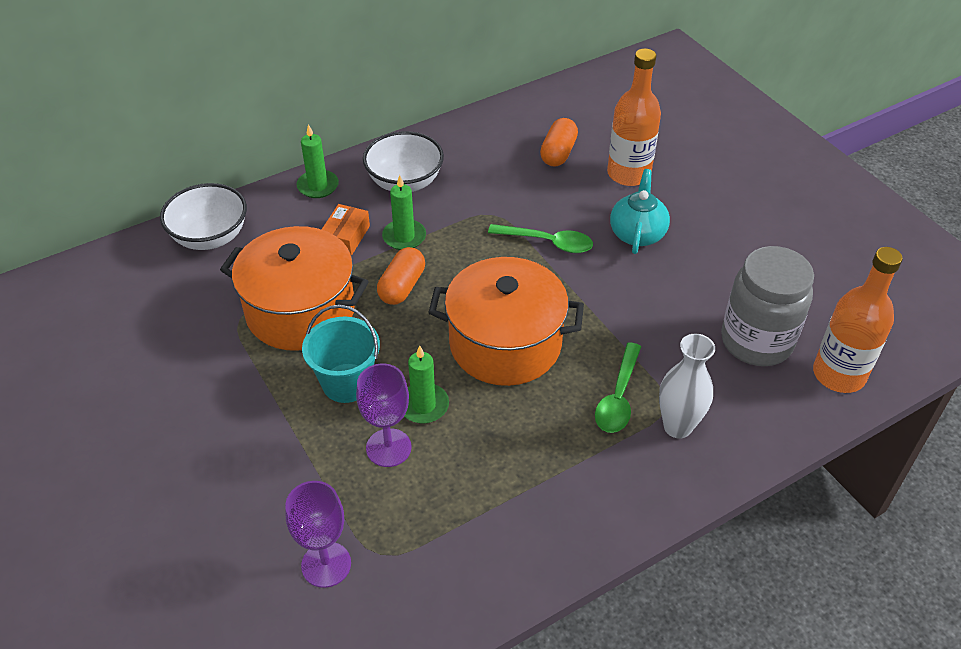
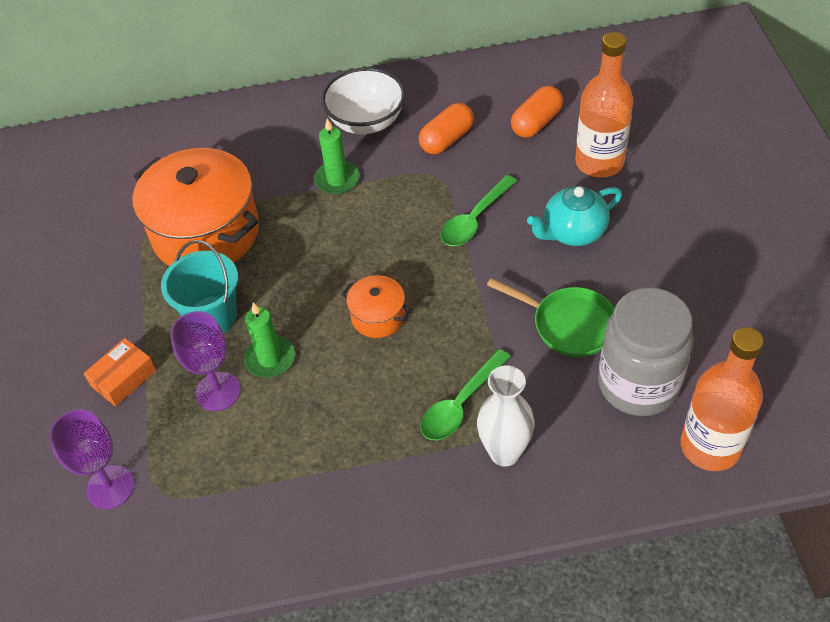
camera: 25 degrees right, 5 degrees up
white bowl [160,183,247,250] -> none
green candle [297,124,339,198] -> none
orange box [321,204,370,256] -> orange box moved to [84,338,156,407]
orange capsule [377,247,425,305] -> orange capsule moved to [419,103,474,154]
orange pot [428,257,584,386] -> orange pot [341,275,411,338], size x0.46
green spoon [488,224,593,253] -> green spoon turned 90 degrees clockwise [441,175,517,246]
turquoise teapot [610,169,670,254] -> turquoise teapot turned 150 degrees counterclockwise [527,186,622,246]
none -> green pan [487,278,615,357]

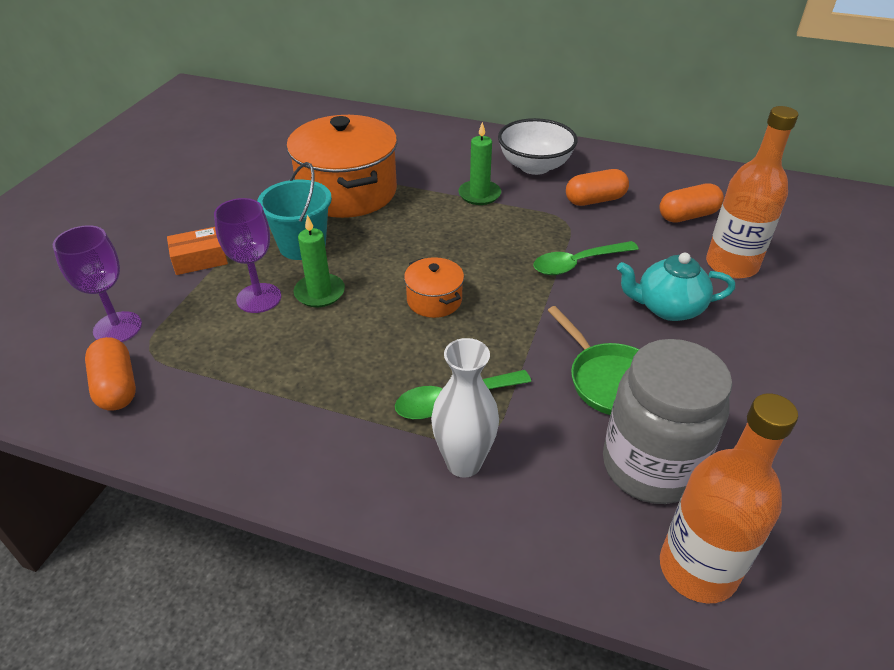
camera: 25 degrees right, 10 degrees down
none -> orange capsule [85,337,136,410]

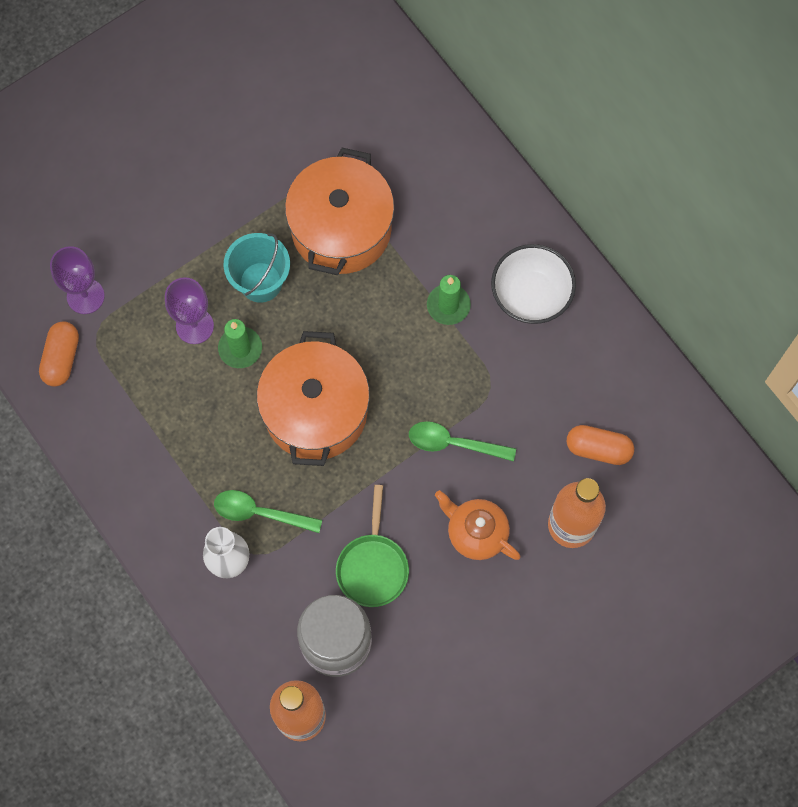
camera: 35 degrees right, 30 degrees up
orange box [167,227,228,275] -> none
orange pot [404,257,464,318] -> orange pot [257,331,370,466], size x2.15
orange capsule [566,169,629,206] -> none
turquoise teapot [617,253,735,321] -> orange teapot [435,490,520,560]

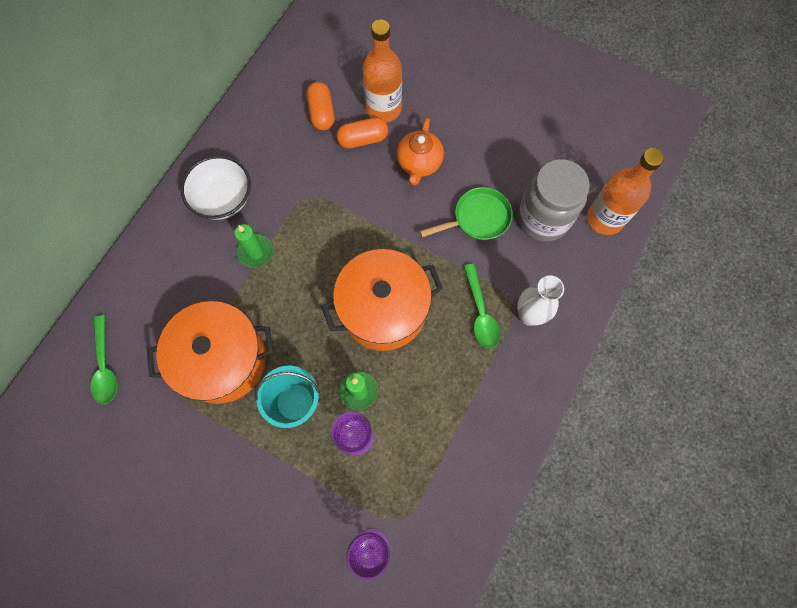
camera: 115 degrees left, 0 degrees up
orange capsule [39,321,79,387] -> orange capsule moved to [336,117,388,149]
green spoon [409,421,516,461] -> green spoon moved to [91,315,117,404]

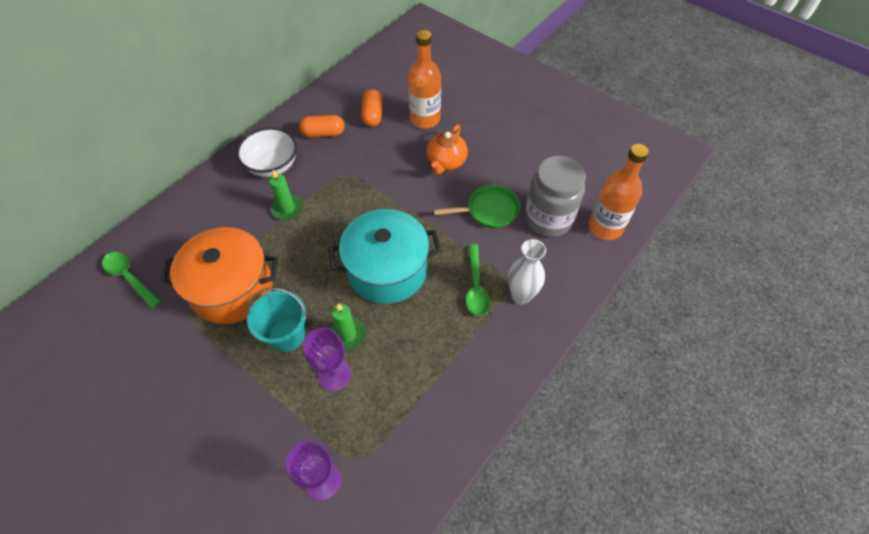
camera: 10 degrees right, 15 degrees down
green spoon [91,315,117,404] -> green spoon turned 135 degrees clockwise [102,252,161,309]
orange pot [321,249,443,351] -> turquoise pot [328,209,441,304]
orange capsule [336,117,388,149] -> orange capsule moved to [299,115,345,138]

